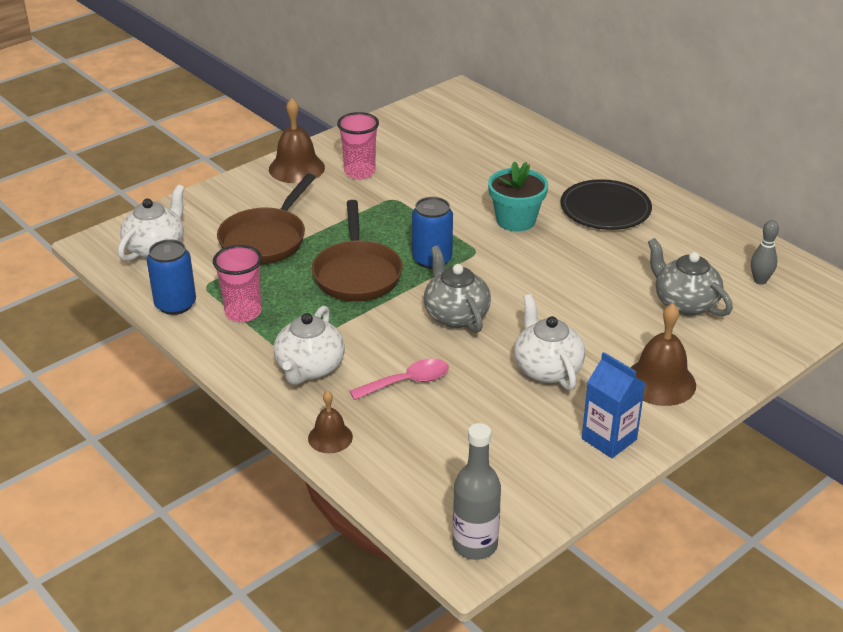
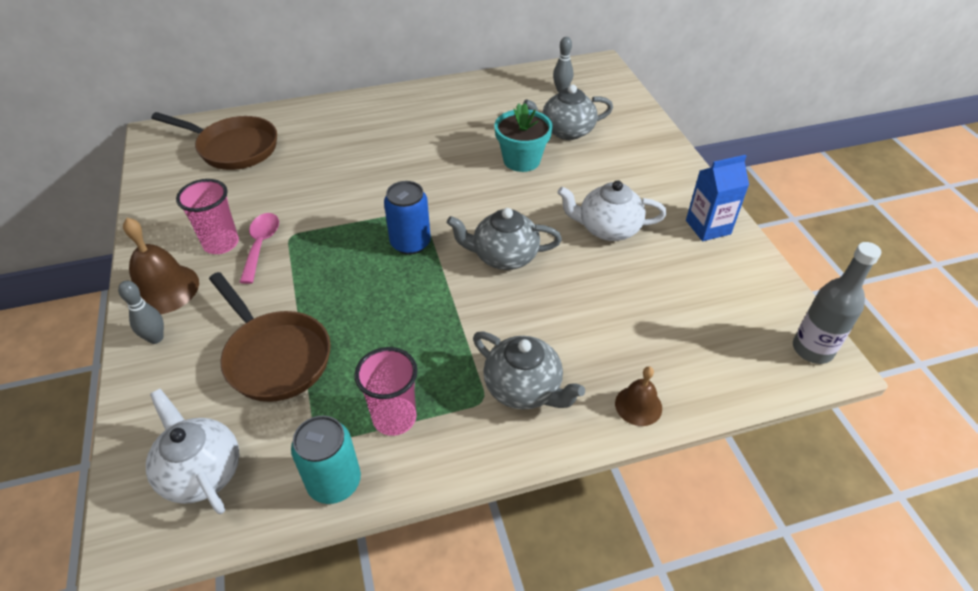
camera: 65 degrees left, 10 degrees up
blue can [147,239,196,315] -> turquoise can [291,416,361,504]
white teapot [274,306,345,385] -> grey teapot [473,331,585,410]
brown pan [312,200,403,301] -> brown pan moved to [151,112,277,170]
pink spoon [350,359,449,400] -> pink spoon moved to [240,213,279,284]
turquoise flower pot [488,161,548,231] -> turquoise flower pot moved to [495,103,553,172]
black plate [560,179,652,230] -> none
brown bell [630,303,696,406] -> none
none -> grey bowling pin [118,281,164,344]

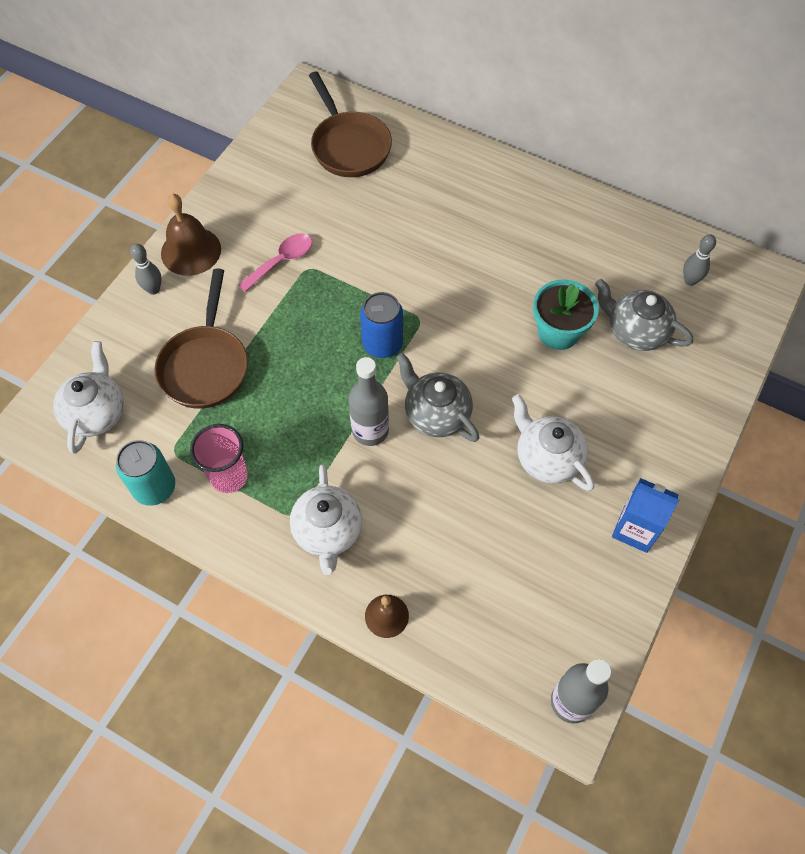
camera: 45 degrees right, 15 degrees up
pink cup [176,179,239,254] -> none
grey teapot [473,331,585,410] -> white teapot [290,464,362,575]
none -> grey bottle [349,357,389,446]

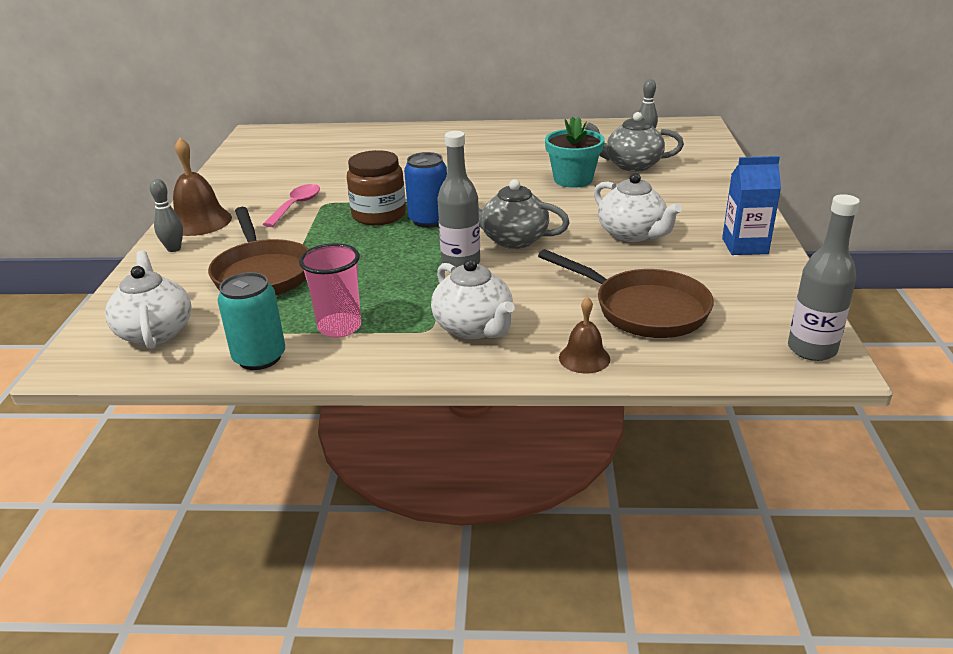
camera: 25 degrees left, 30 degrees down
brown pan [309,71,392,177] -> brown pan moved to [538,249,714,338]
white teapot [512,394,594,491] -> white teapot turned 150 degrees counterclockwise [594,173,682,242]
none -> brown jar [347,150,406,225]

